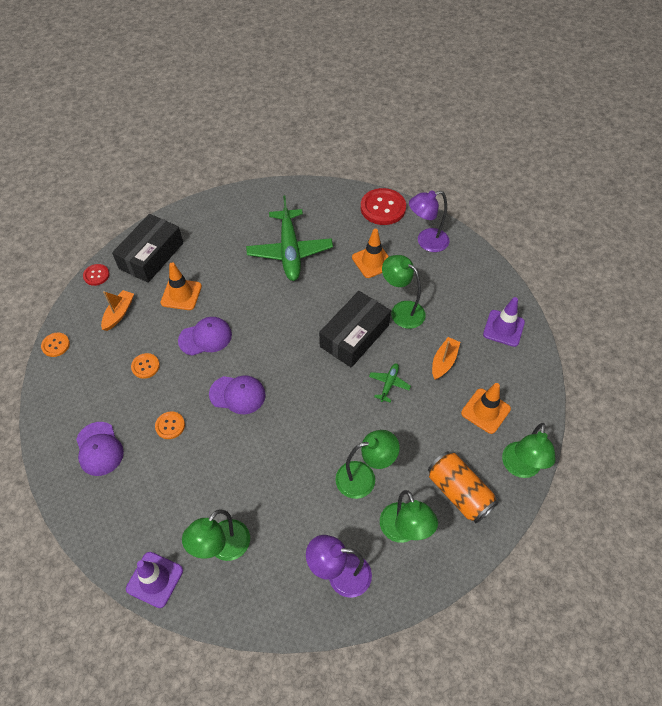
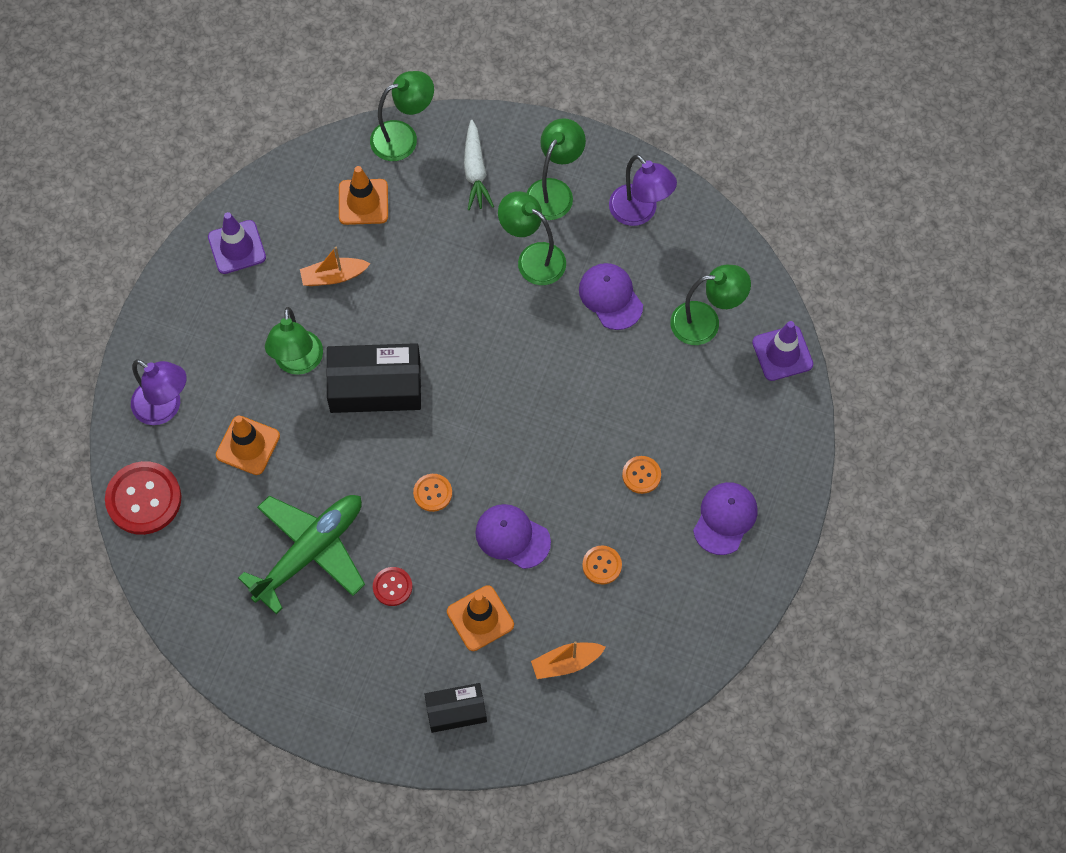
camera: 130 degrees left, 10 degrees up
orange button [41,332,70,357] -> orange button moved to [413,474,452,512]
red button [83,264,109,286] -> red button moved to [373,567,412,606]
black box [112,214,183,283] -> black box [424,683,487,733], size x0.58
purple cap [209,375,266,414] -> purple cap moved to [579,263,643,330]
green plane [369,363,411,403] -> none
orange can [428,451,498,524] -> white carrot [464,120,494,210]

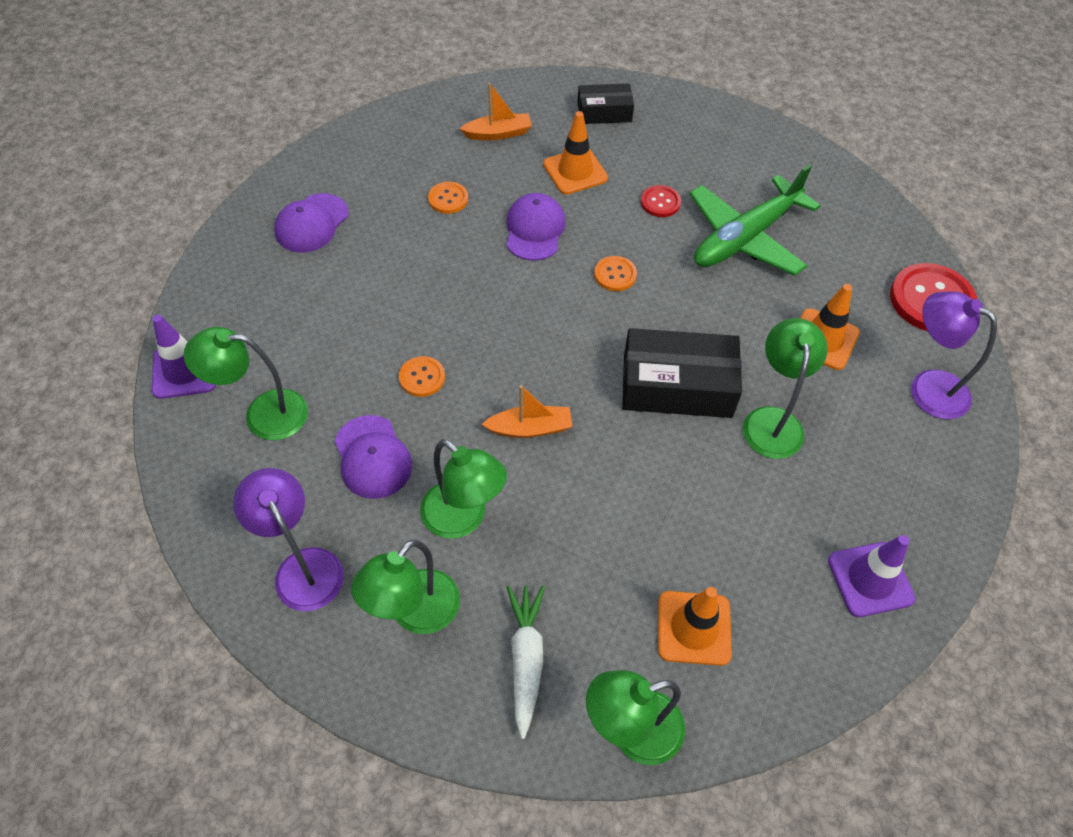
camera: 175 degrees left, 10 degrees down
orange boat [300,247,371,286] -> orange boat moved to [481,385,573,438]
purple cap [475,504,551,569] -> purple cap turned 120 degrees counterclockwise [507,193,566,261]
orange button [622,456,661,494] -> orange button moved to [399,356,445,397]

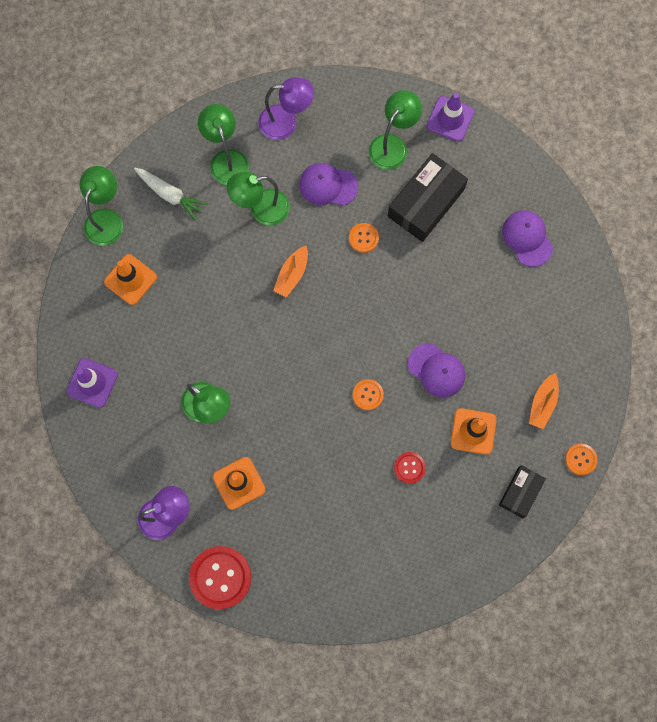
camera: 125 degrees right, 20 degrees up
orange button [428,182,468,214] -> orange button moved to [565,444,598,475]
black box [622,328,742,418] -> black box moved to [388,153,468,242]
green plane [689,164,821,276] -> none

